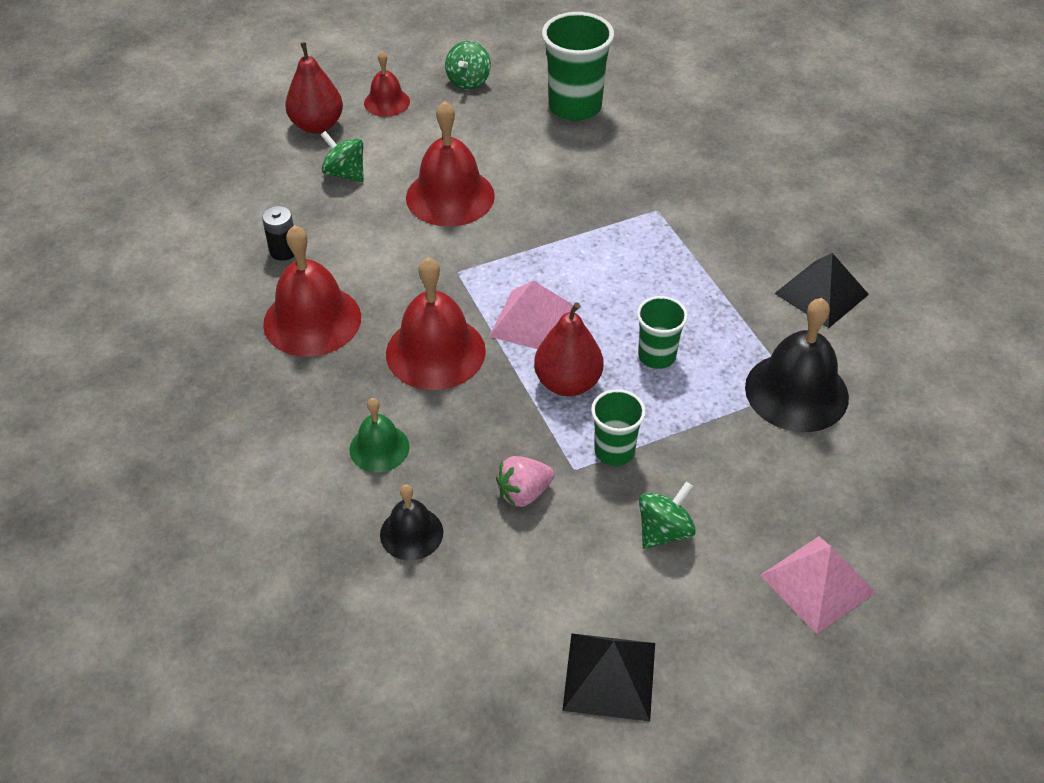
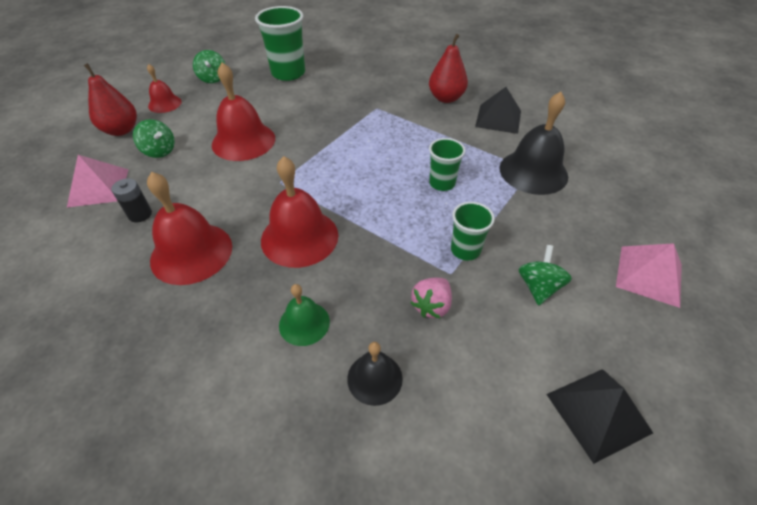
camera: 30 degrees left, 0 degrees up
green spinning top [321,131,364,182] -> green spinning top turned 150 degrees counterclockwise [133,119,175,158]
pink pyramid [489,281,573,349] -> pink pyramid moved to [67,155,129,207]
red pear [534,303,603,396] -> red pear moved to [429,34,468,103]

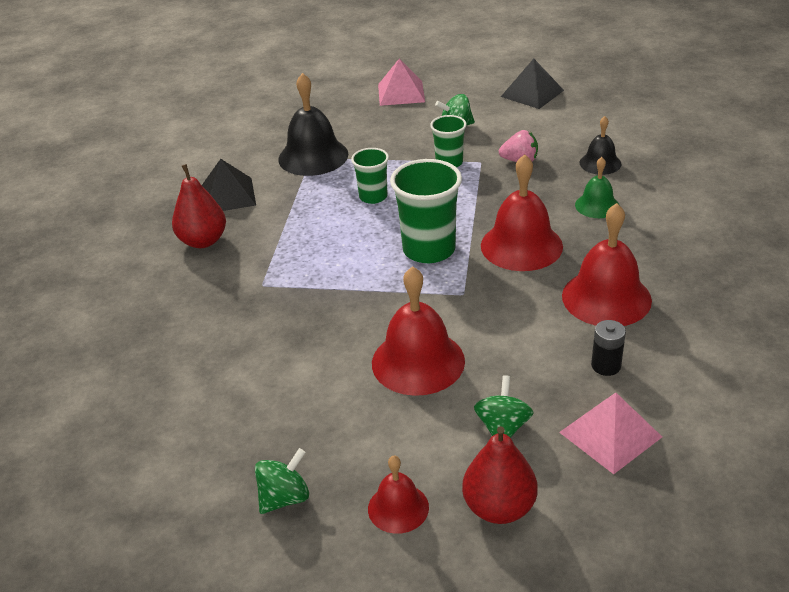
camera: 115 degrees left, 10 degrees down
green cup [255,6,305,81] -> green cup moved to [390,159,462,263]

